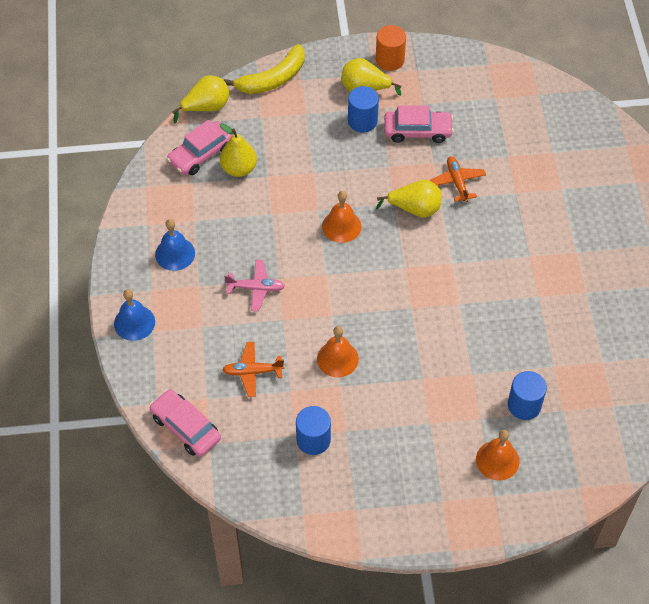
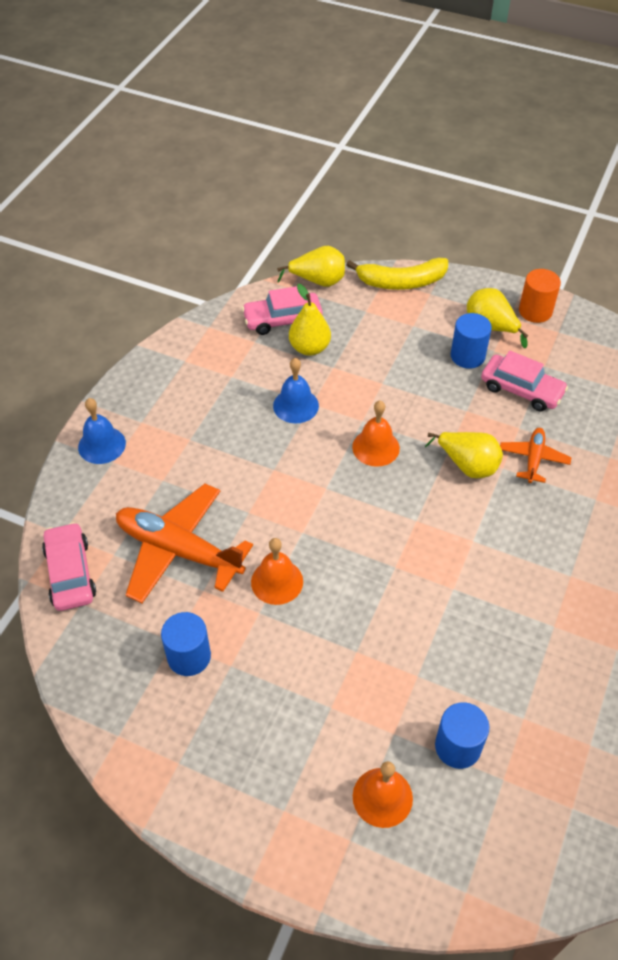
camera: 30 degrees right, 5 degrees down
blue bell [155,219,195,271] -> blue bell moved to [273,358,319,423]
orange plane [222,342,284,397] -> orange plane [116,484,253,603], size x1.95
pink plane [224,260,285,311] -> none

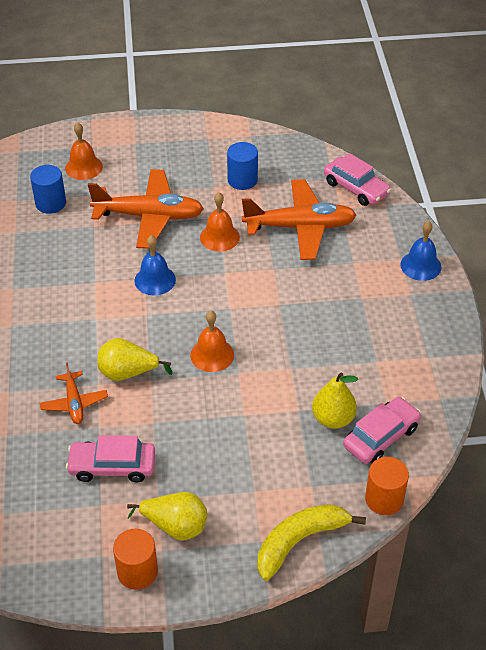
camera: 150 degrees right, 5 degrees down
blue bell [273,358,319,423] -> blue bell moved to [134,235,176,295]
yellow pear [277,246,345,287] -> orange cylinder [365,457,409,515]
blue cylinder [451,313,492,369] -> none
none -> orange plane [88,169,204,249]

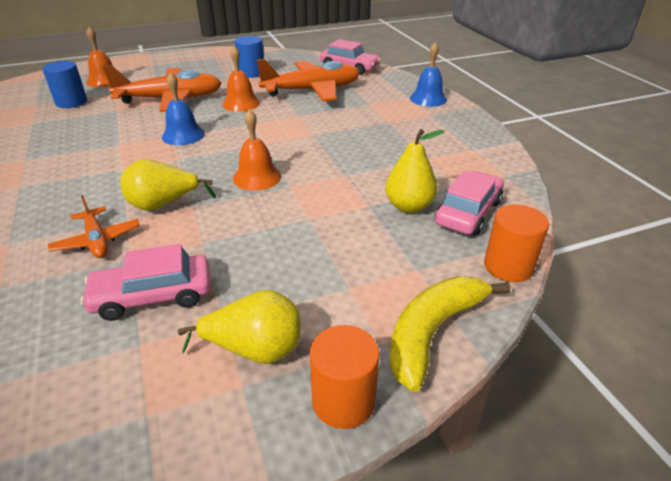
camera: 15 degrees left, 10 degrees down
orange cylinder [113,529,158,590] -> orange cylinder moved to [310,325,380,429]

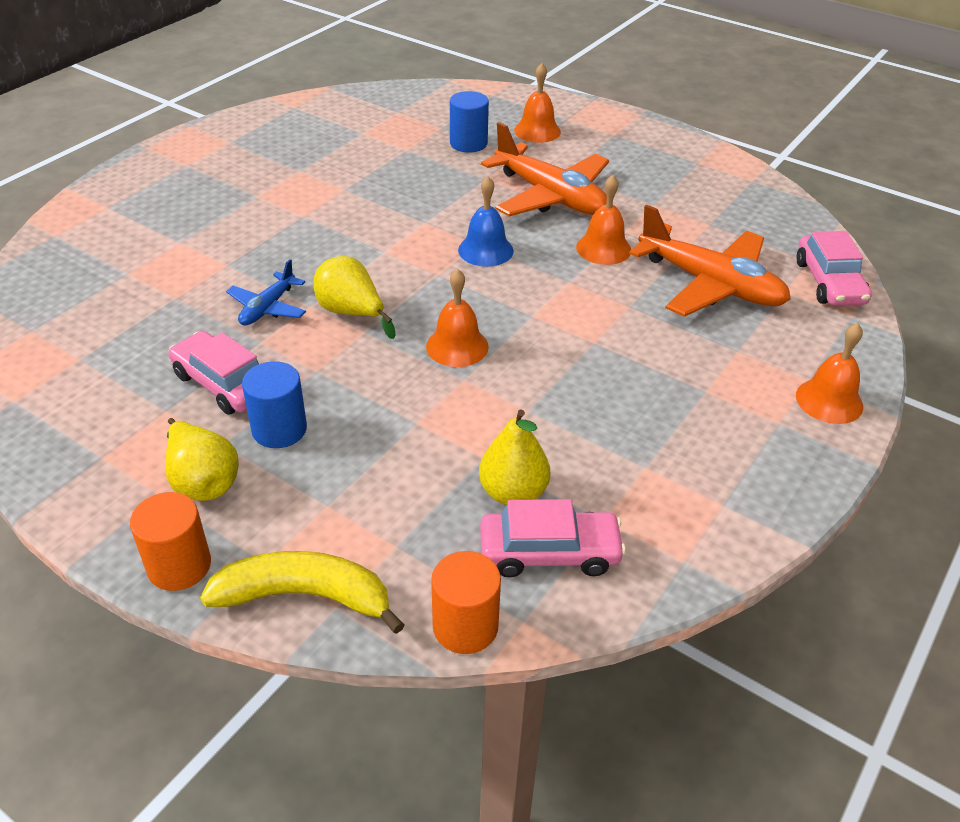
camera: 55 degrees right, 5 degrees up
orange plane [48,195,140,258] -> blue plane [226,259,306,326]
blue cylinder [235,36,264,78] -> blue cylinder moved to [242,361,307,448]
blue bell [410,42,447,107] -> orange bell [796,323,863,424]

